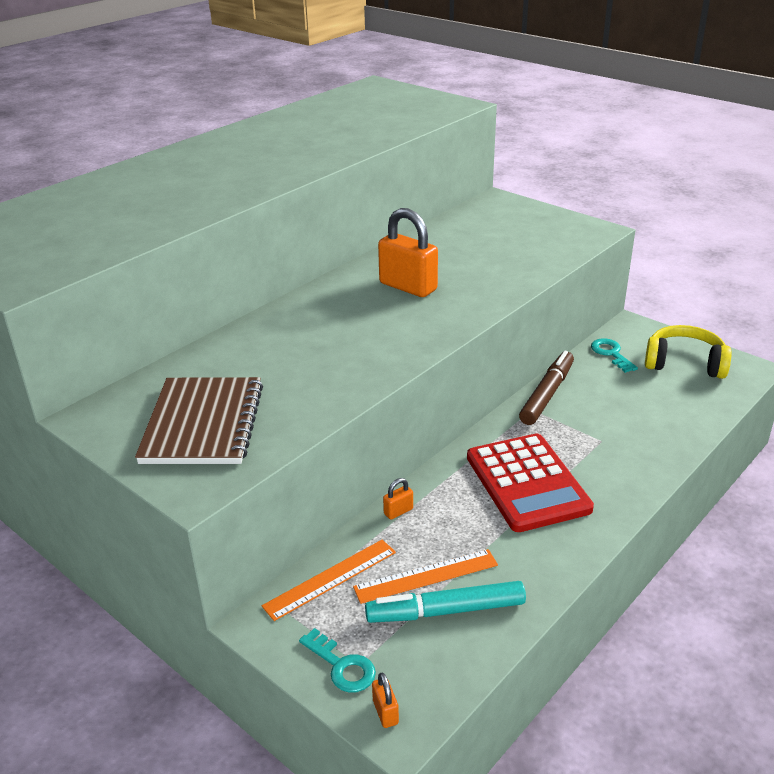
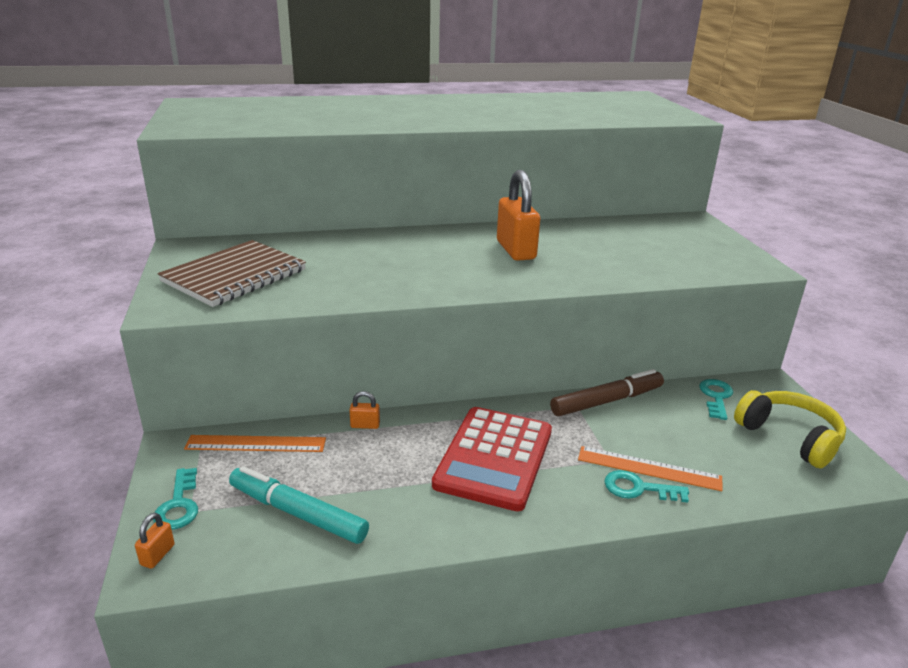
camera: 35 degrees right, 5 degrees down
orange ruler [353,549,498,604] -> orange ruler moved to [578,446,723,491]
none -> turquoise key [604,470,689,503]

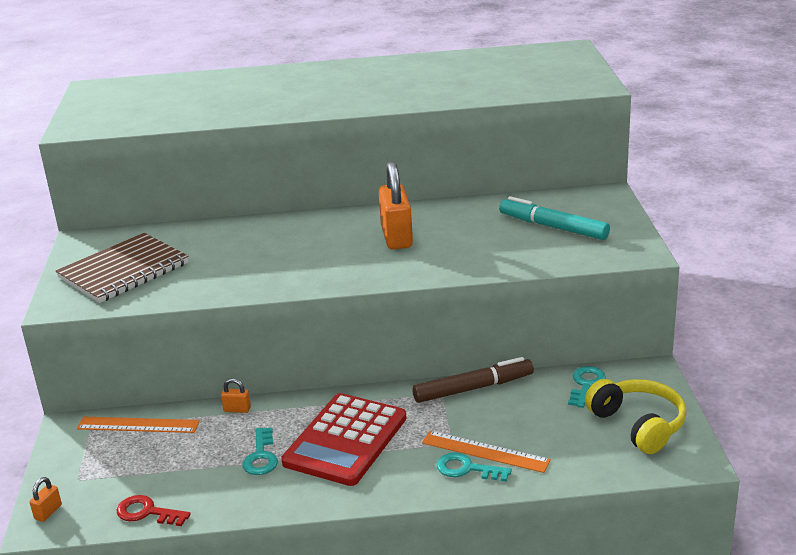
camera: 10 degrees right, 0 degrees up
turquoise key [153,468,198,530] -> turquoise key moved to [243,427,278,475]
turquoise marker [229,466,369,544] -> turquoise marker moved to [499,196,610,240]
none -> red key [117,495,190,526]

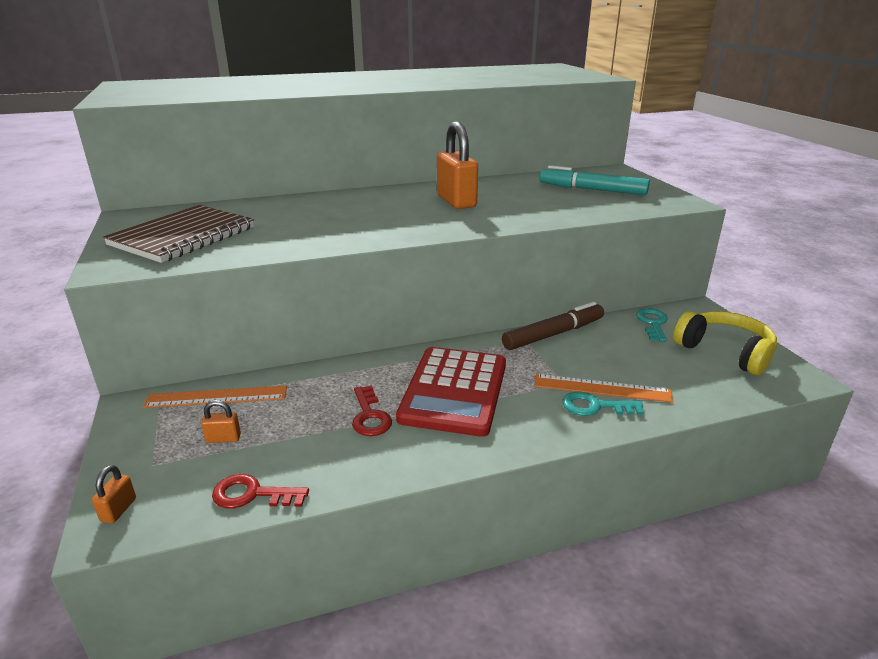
camera: 15 degrees left, 0 degrees up
orange padlock [221,378,251,413] -> orange padlock moved to [201,400,241,443]
turquoise key [243,427,278,475] -> red key [352,385,392,436]

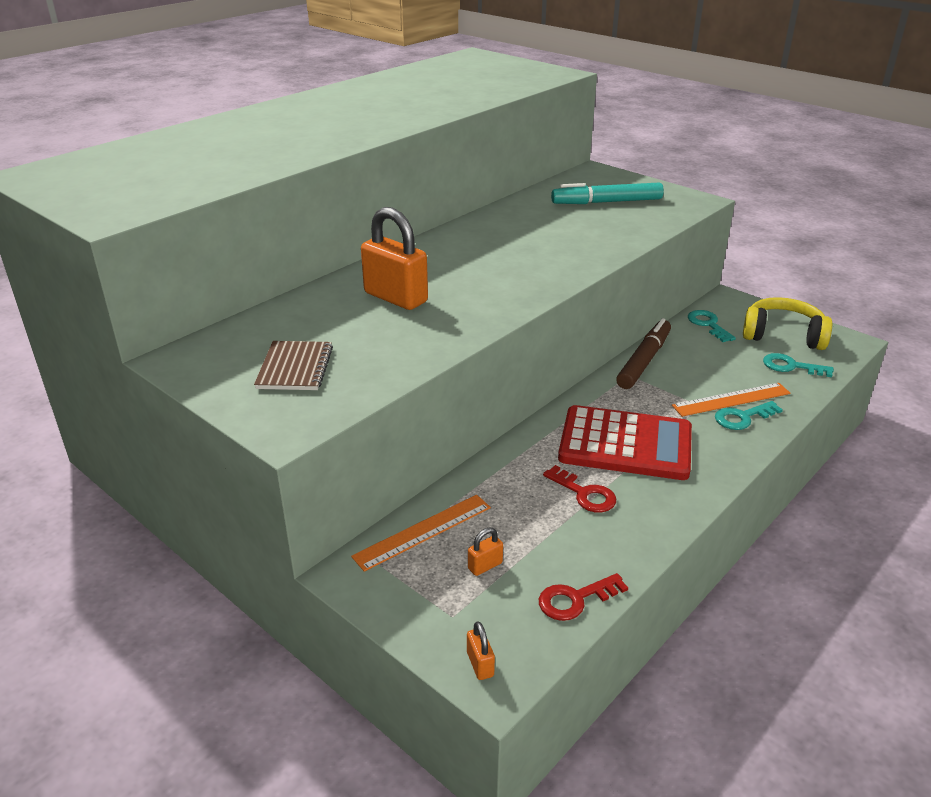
camera: 30 degrees left, 5 degrees up
brown notebook [103,205,254,263] -> brown notebook [254,341,333,390], size x0.59
red calculator [396,347,506,437] -> red calculator turned 60 degrees counterclockwise [558,405,692,480]
orange padlock [437,122,478,209] -> orange padlock moved to [361,207,428,310]
none -> turquoise key [763,353,834,377]

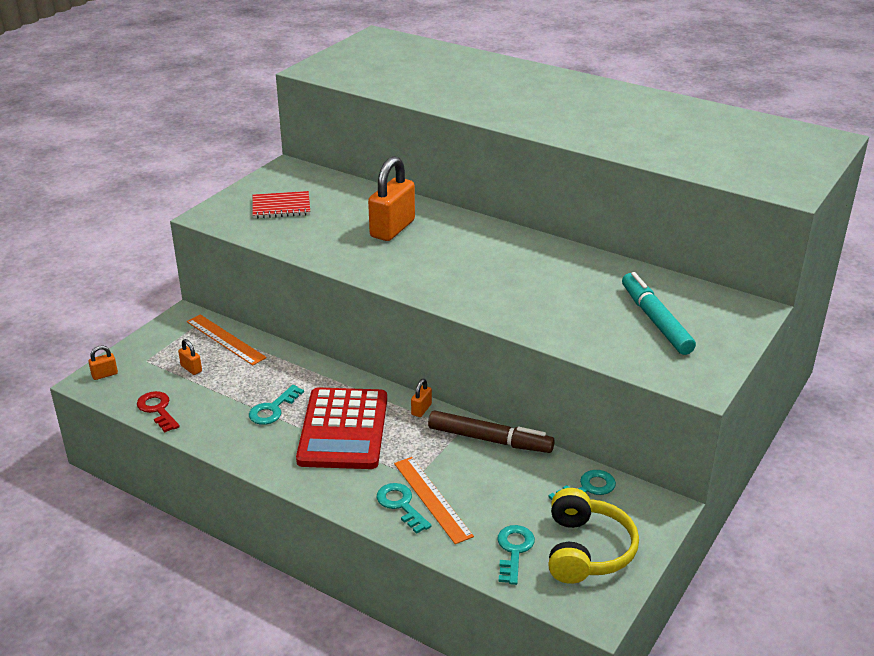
camera: 80 degrees right, 0 degrees up
brown notebook [254,341,333,390] -> red notebook [253,191,310,218]
red key [543,465,616,512] -> turquoise key [249,385,304,425]
none -> orange padlock [411,379,432,417]

